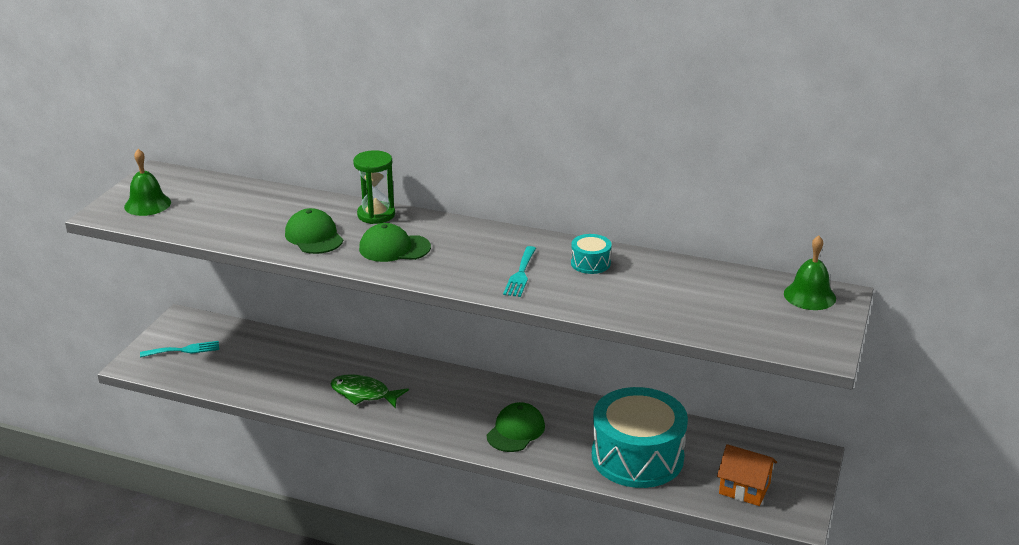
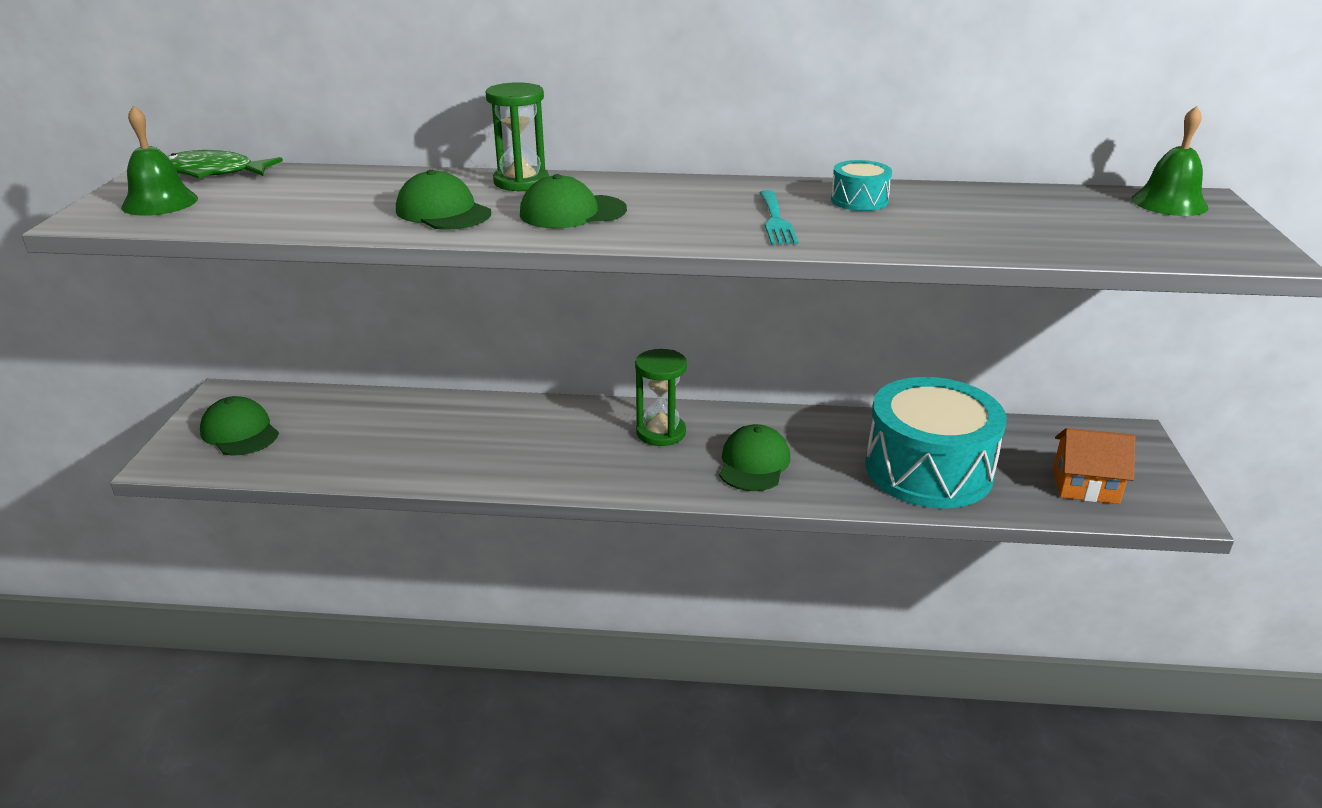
camera: 15 degrees left, 0 degrees up
turquoise fork [140,341,219,358] -> green cap [200,396,279,455]
green fish [331,374,409,408] -> green fish moved to [167,150,283,178]
none -> green hourglass [635,349,687,446]

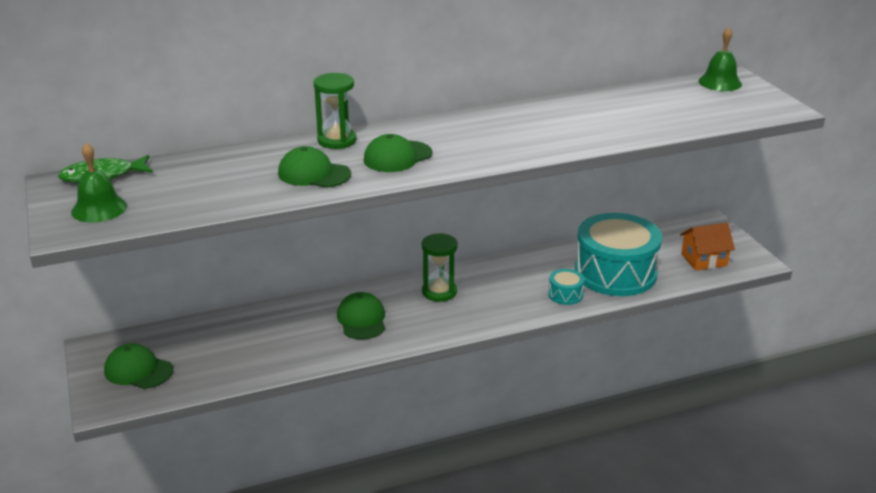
camera: 25 degrees left, 0 degrees up
green cap [719,424,790,491] -> green cap moved to [337,292,385,339]
turquoise fork [759,190,798,244] -> none
turquoise drum [831,160,892,211] -> turquoise drum moved to [548,269,585,305]

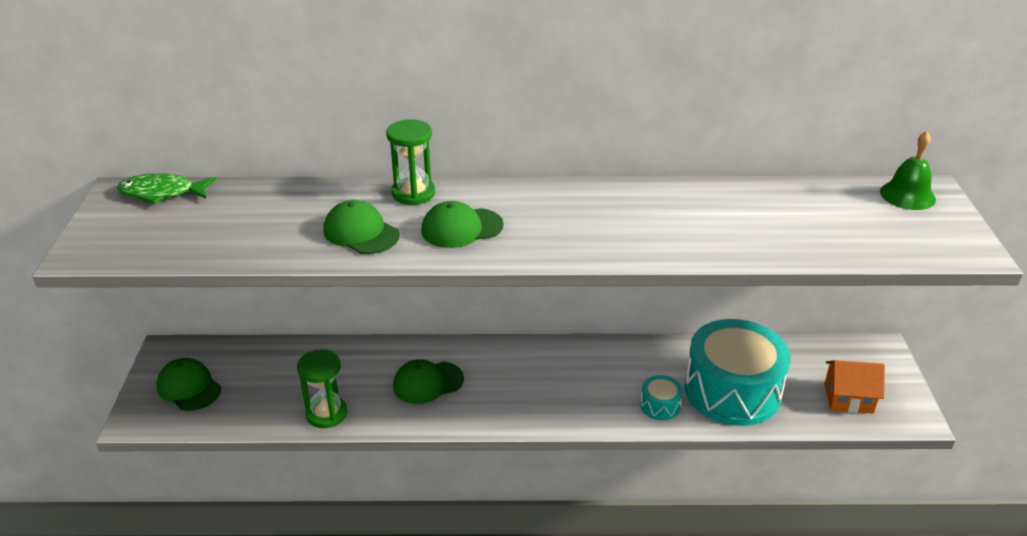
camera: 20 degrees right, 5 degrees up
green bell [71,143,127,223] -> none
green cap [337,292,385,339] -> green cap turned 120 degrees counterclockwise [393,359,464,404]
green hourglass [422,233,458,302] -> green hourglass moved to [297,349,347,428]

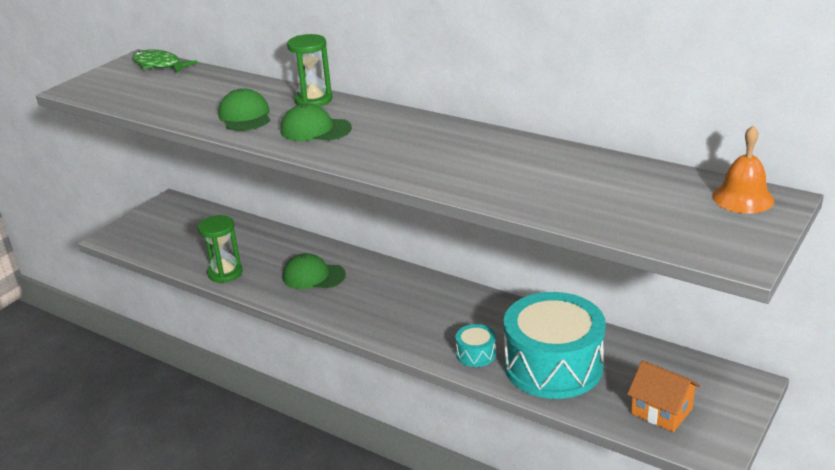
camera: 35 degrees right, 5 degrees down
green cap [156,358,221,411] -> none
green bell [880,131,936,210] -> orange bell [712,126,774,214]

